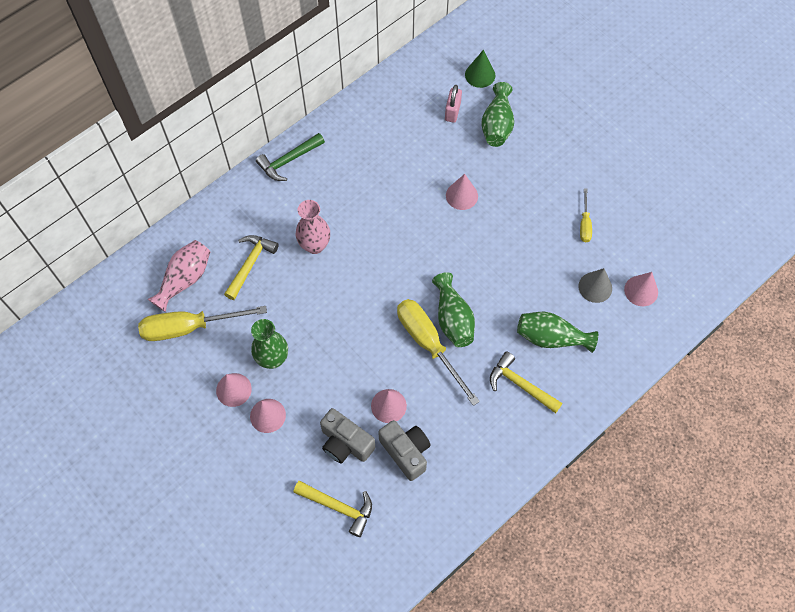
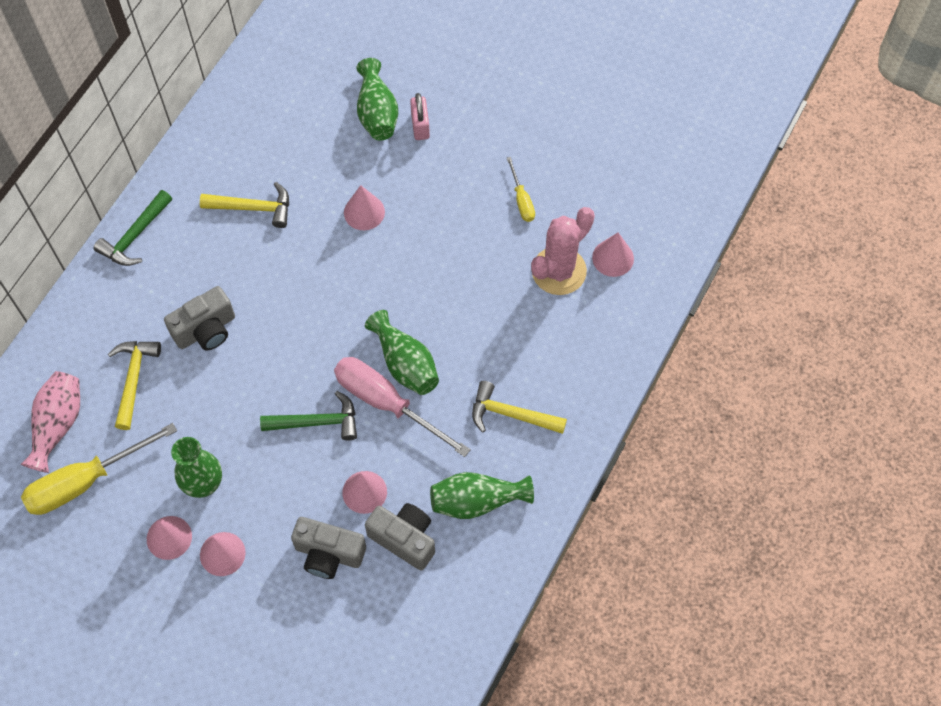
camera: 20 degrees left, 0 degrees up
yellow hammer [293,481,372,537] -> yellow hammer moved to [200,182,289,228]
pink vase [296,200,330,254] -> grey camera [164,286,235,350]
yellow screwdriver [397,299,480,406] -> pink screwdriver [334,357,471,457]
pink padlock [445,85,462,123] -> pink padlock moved to [410,93,430,140]
green cone [465,50,495,88] -> none
green vase [517,312,598,353] -> green vase moved to [430,472,534,519]
grey cone [578,268,612,303] -> pink cactus [531,207,595,295]
none -> green hammer [260,391,357,441]

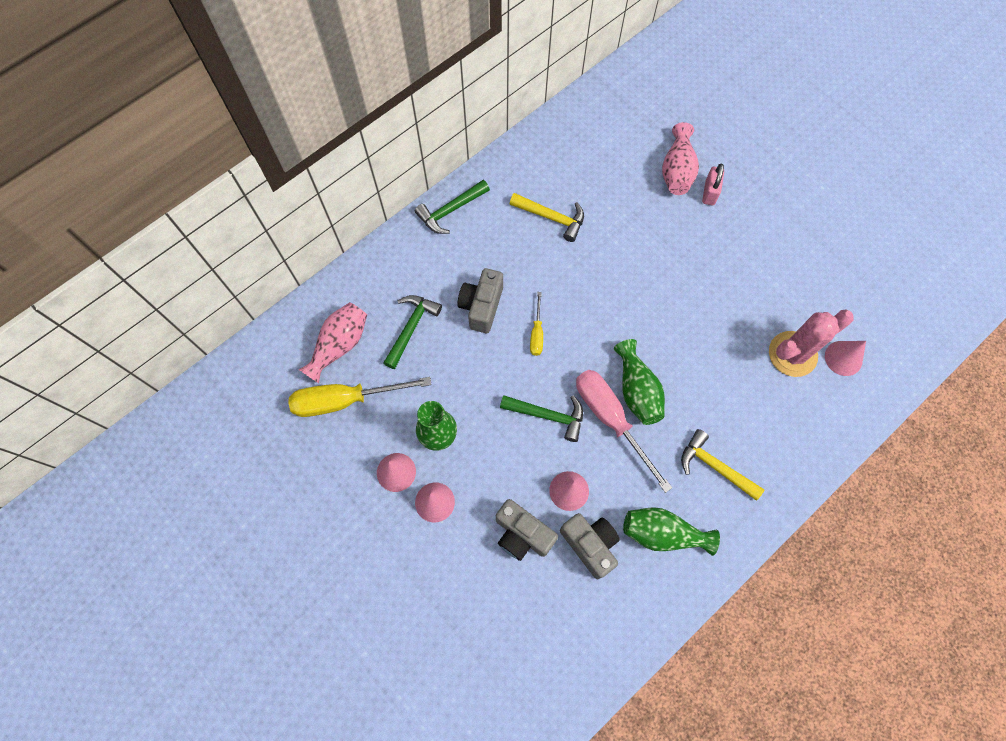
camera: 20 degrees right, 5 degrees up
yellow hammer [108,341,161,430] -> green hammer [383,295,442,369]
grey camera [164,286,235,350] -> grey camera turned 120 degrees clockwise [457,268,503,333]
pink cone [344,185,385,230] -> none
green vase [356,58,398,141] -> pink vase [662,122,699,195]
yellow screwdriver [507,157,535,222] -> yellow screwdriver moved to [530,292,543,356]

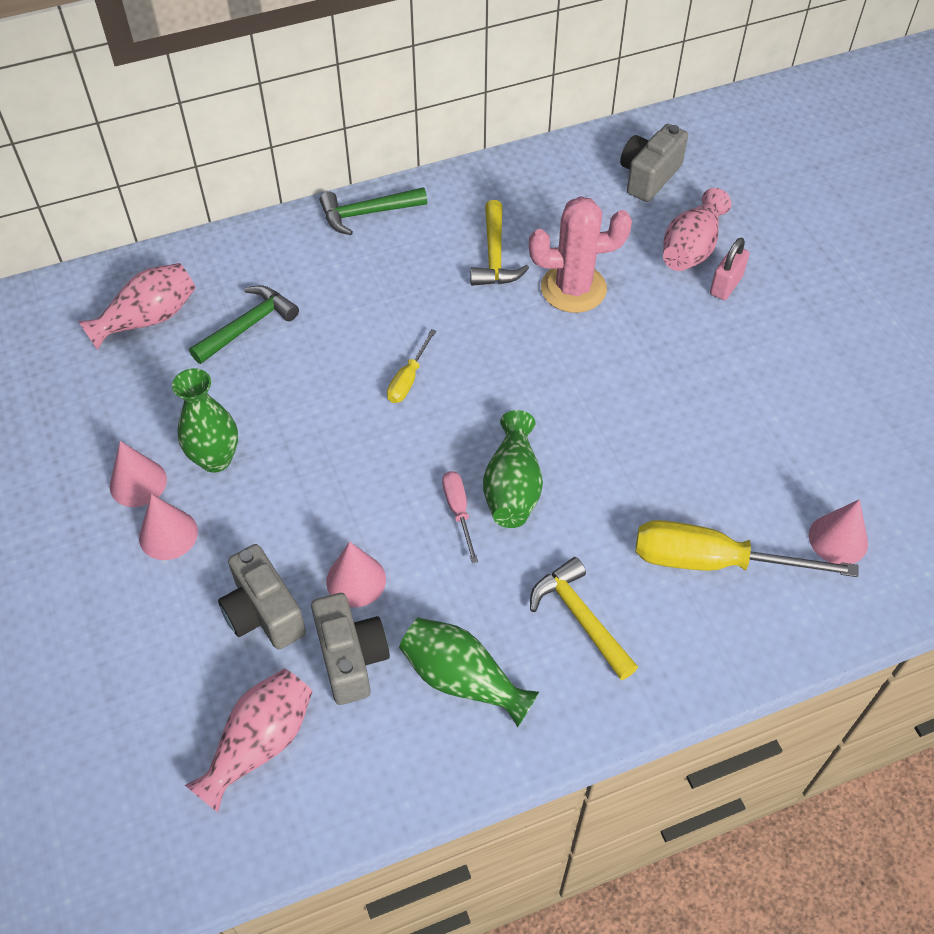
camera: 20 degrees right, 15 degrees down
yellow screwdriver [288,377,432,417] -> yellow screwdriver moved to [636,520,859,577]
grey camera [457,268,503,333] -> grey camera moved to [620,124,688,202]
green hammer [500,395,583,442] -> none
yellow hammer [510,193,584,242] -> yellow hammer turned 45 degrees clockwise [470,200,529,286]
pink screwdriver [576,370,672,493] -> pink screwdriver [442,471,478,563], size x0.50
pink cactus [769,310,853,377] -> pink cactus moved to [529,196,632,313]
none -> pink vase [185,668,313,812]

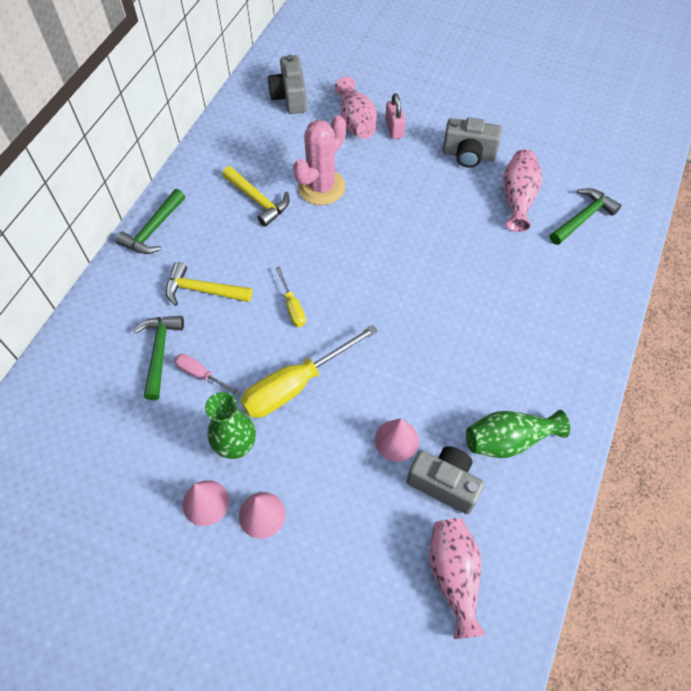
camera: 45 degrees left, 5 degrees up
pink vase [78,263,196,350] -> pink vase moved to [503,149,542,232]
grey camera [218,544,306,649] -> grey camera moved to [442,117,502,168]
pink screwdriver [442,471,478,563] -> pink screwdriver moved to [174,354,241,396]
green vase [483,410,543,528] -> none
yellow hammer [530,557,638,680] -> yellow hammer moved to [166,262,252,306]
yellow screwdriver [636,520,859,577] -> yellow screwdriver moved to [241,325,378,418]
pink cone [809,499,868,564] -> green hammer [550,188,621,245]

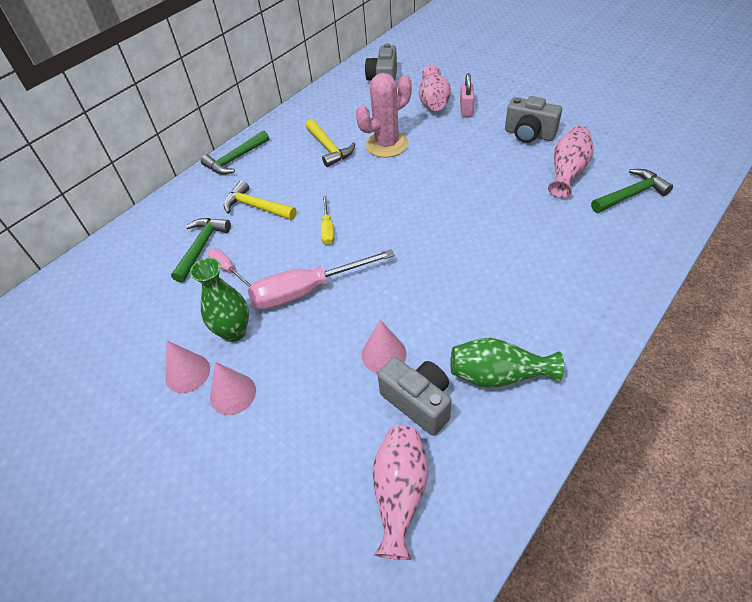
camera: 20 degrees right, 10 degrees down
yellow screwdriver [241,325,378,418] -> pink screwdriver [248,249,395,310]

